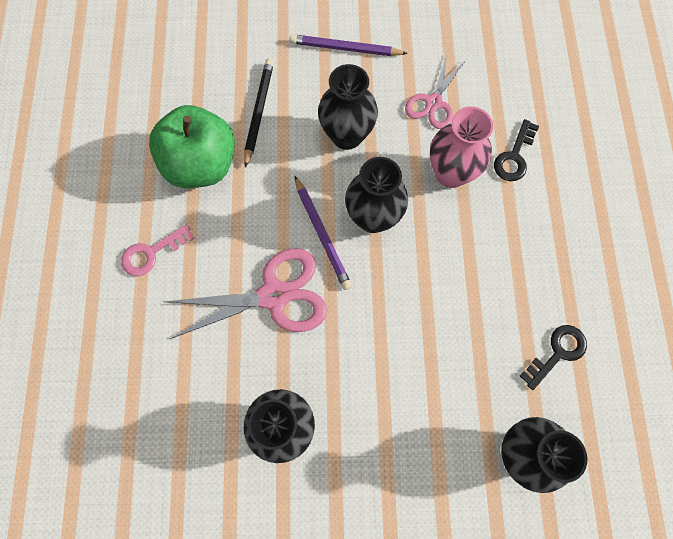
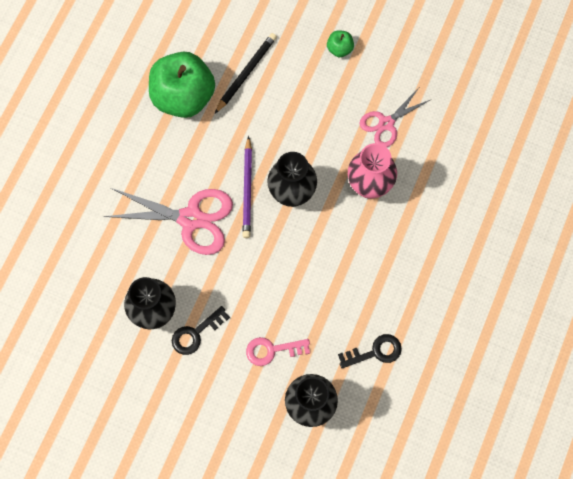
camera: 25 degrees right, 0 degrees up
pink key [121,224,195,276] -> pink key moved to [246,337,310,366]
purple pencil [289,34,408,56] -> green apple [327,30,354,57]
black vase [318,64,378,150] -> none
black key [494,119,539,181] -> black key moved to [172,306,230,355]

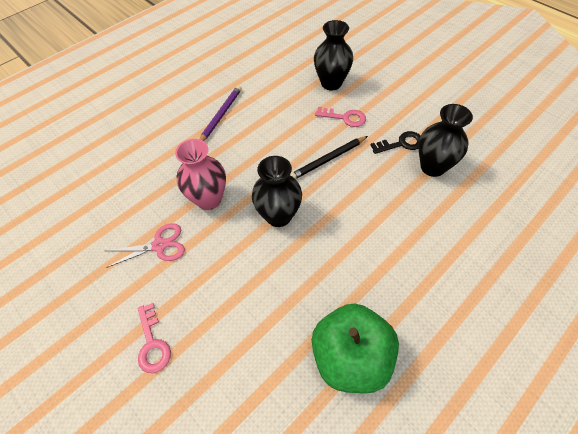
camera: 155 degrees left, 15 degrees down
pink scissors [104,188,233,255] -> none
black pencil [215,33,277,113] -> black pencil moved to [290,136,368,179]
purple pencil [242,136,252,238] -> purple pencil moved to [200,85,242,141]
green apple [327,30,354,57] -> pink key [138,303,171,373]
black key [338,334,402,368] -> none

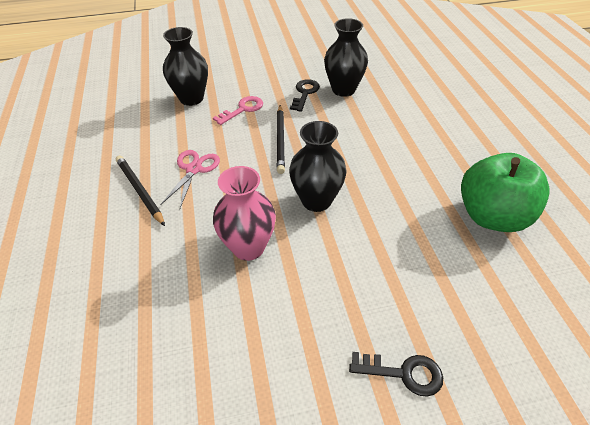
camera: 60 degrees left, 10 degrees down
pink scissors [106,223,185,268] -> pink scissors moved to [160,150,220,208]
pink key [138,303,171,373] -> black key [349,352,443,397]
purple pencil [200,85,242,141] -> black pencil [116,155,165,226]

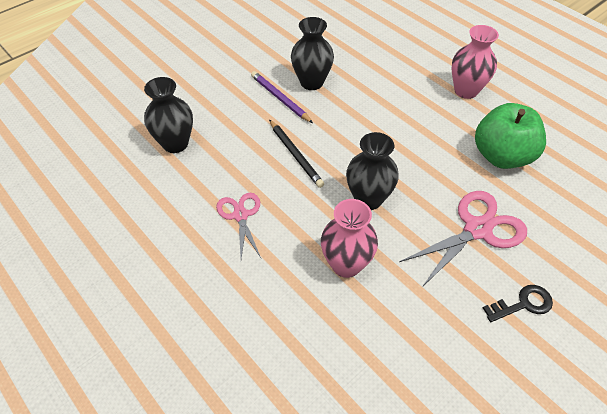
camera: 30 degrees left, 5 degrees up
black pencil [116,155,165,226] -> none
pink key [213,96,263,125] -> none
black key [290,79,320,112] -> purple pencil [251,71,313,123]
none -> pink scissors [399,191,527,287]
none -> pink vase [452,25,499,99]

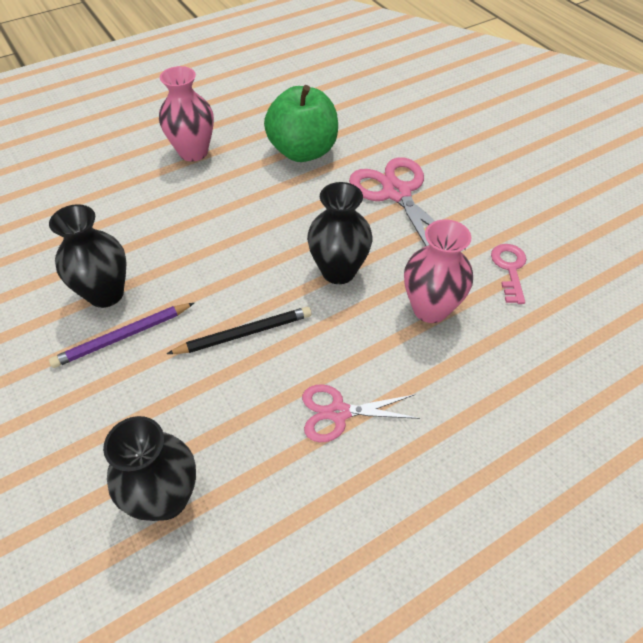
camera: 80 degrees left, 0 degrees up
black key [483,285,553,322] -> none
none -> pink key [491,244,526,304]

